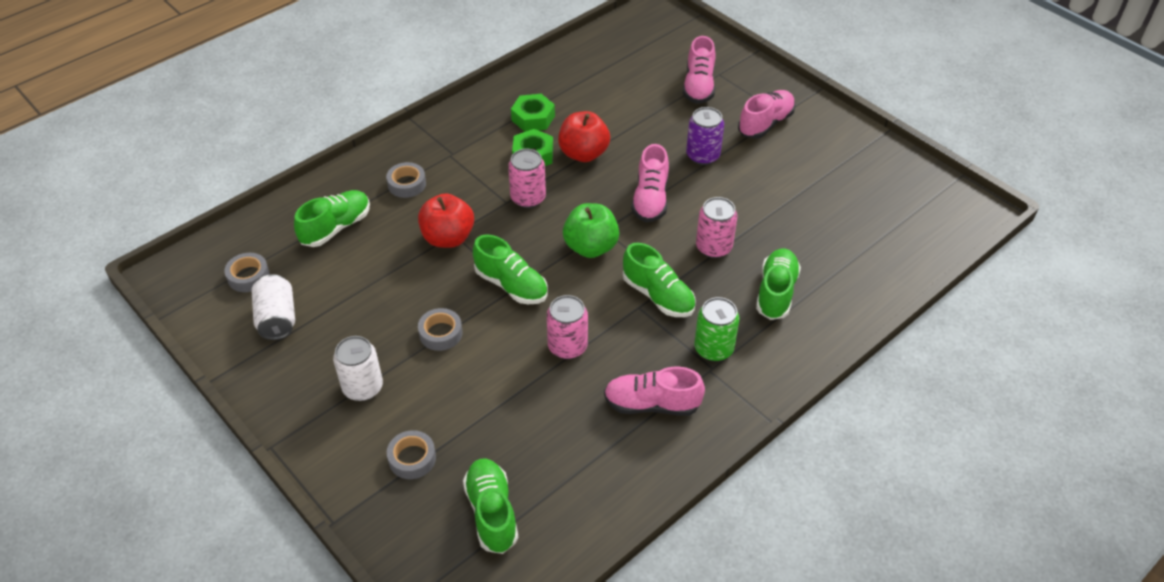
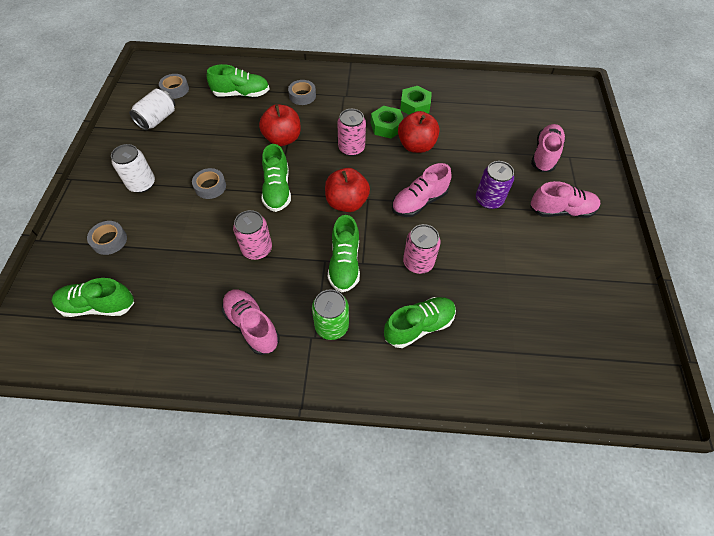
camera: 45 degrees right, 10 degrees up
green shoe [463,459,518,554] -> green shoe turned 120 degrees counterclockwise [52,278,134,317]
green apple [563,203,619,258] -> red apple [325,168,370,212]
pink shoe [683,36,716,104] -> pink shoe turned 150 degrees clockwise [531,124,565,172]

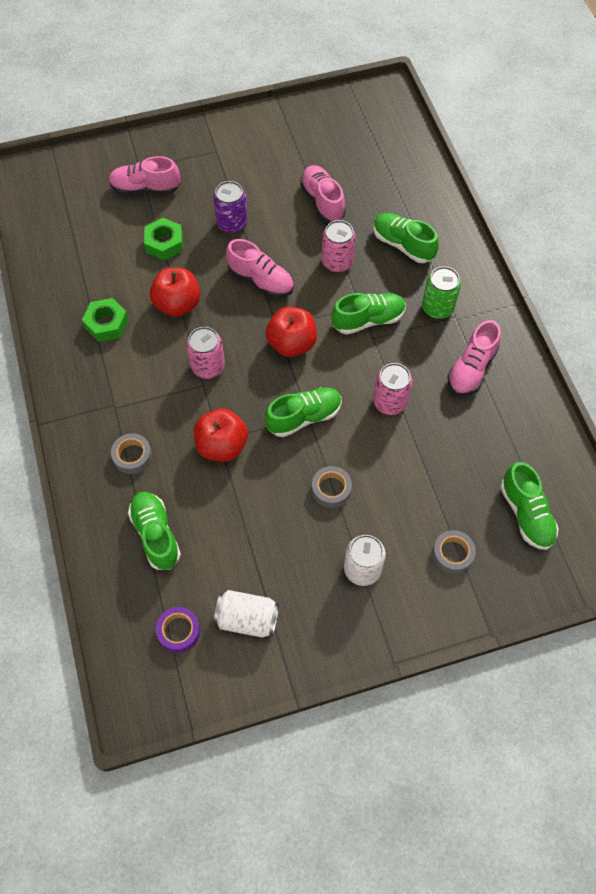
camera: 110 degrees left, 5 degrees up
grey tape [159,74,189,99] -> purple tape [156,607,200,653]
green nut [371,106,404,139] -> green nut moved to [144,218,183,260]
pink shoe [530,181,600,218] -> pink shoe moved to [300,165,346,222]

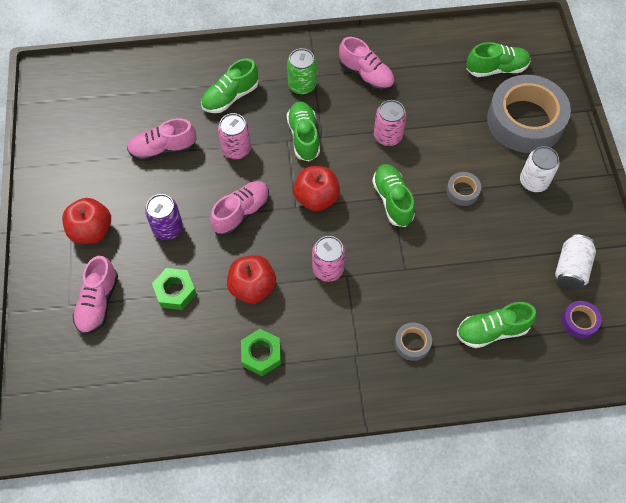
camera: 80 degrees left, 0 degrees up
red apple [194,408,248,462] -> red apple moved to [62,198,111,244]
grey tape [432,530,476,574] -> grey tape [487,75,571,153], size x2.42

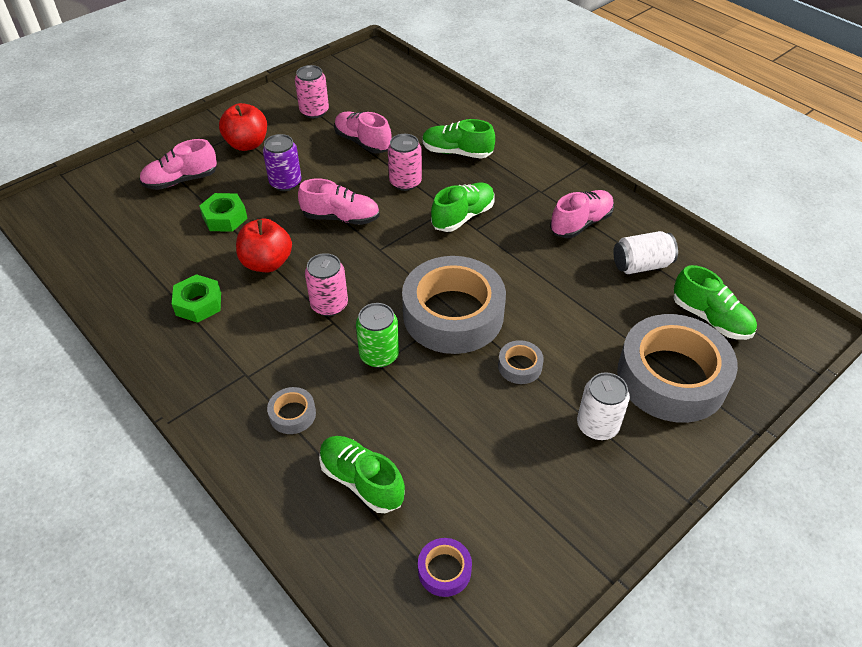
camera: 55 degrees right, 15 degrees down
green can [287,48,317,95] -> green can moved to [356,303,399,368]
red apple [293,166,340,211] -> none
pink shoe [339,37,395,91] -> pink shoe turned 135 degrees counterclockwise [550,190,614,238]
green shoe [372,164,415,227] -> grey tape [402,256,506,354]
pink can [374,100,406,146] -> pink can moved to [295,65,329,118]
white can [555,234,596,289] -> white can moved to [613,231,678,274]

